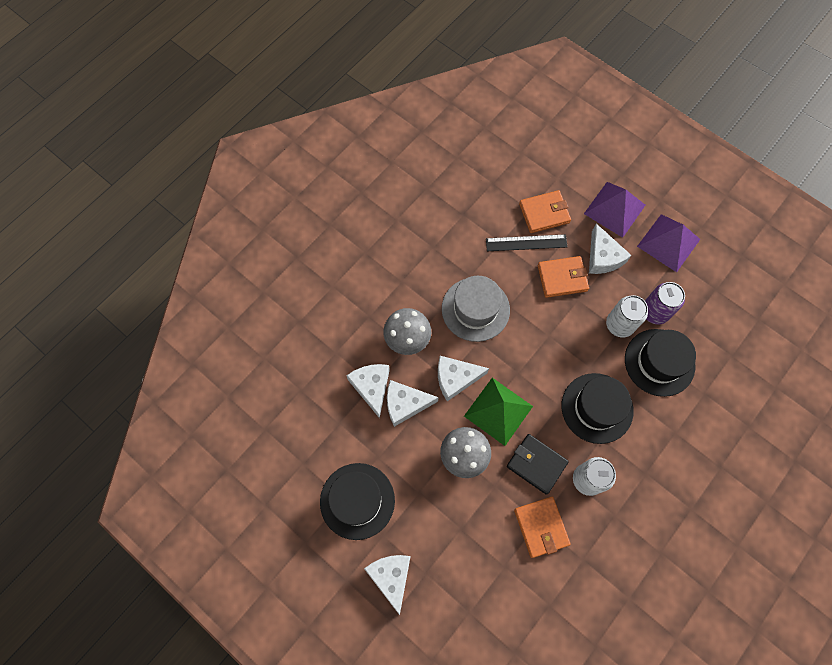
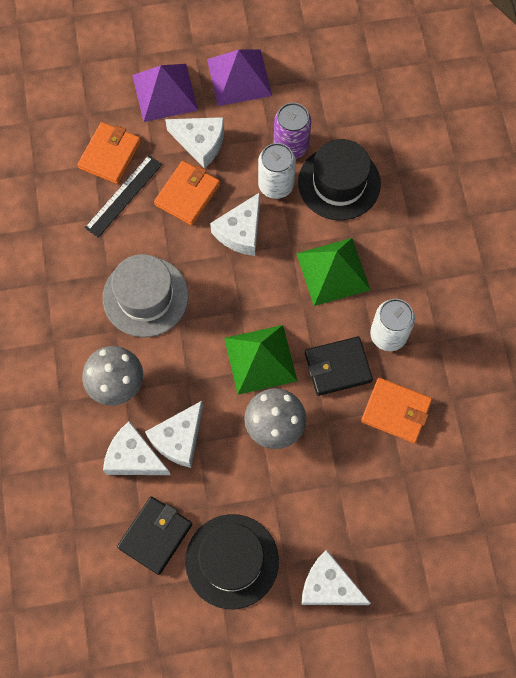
camera: 50 degrees left, 0 degrees up
white cheese [438,356,489,401] -> white cheese moved to [210,192,260,256]
black hat [562,373,634,444] -> green pyramid [296,238,371,306]
none -> black wallet [117,496,192,575]

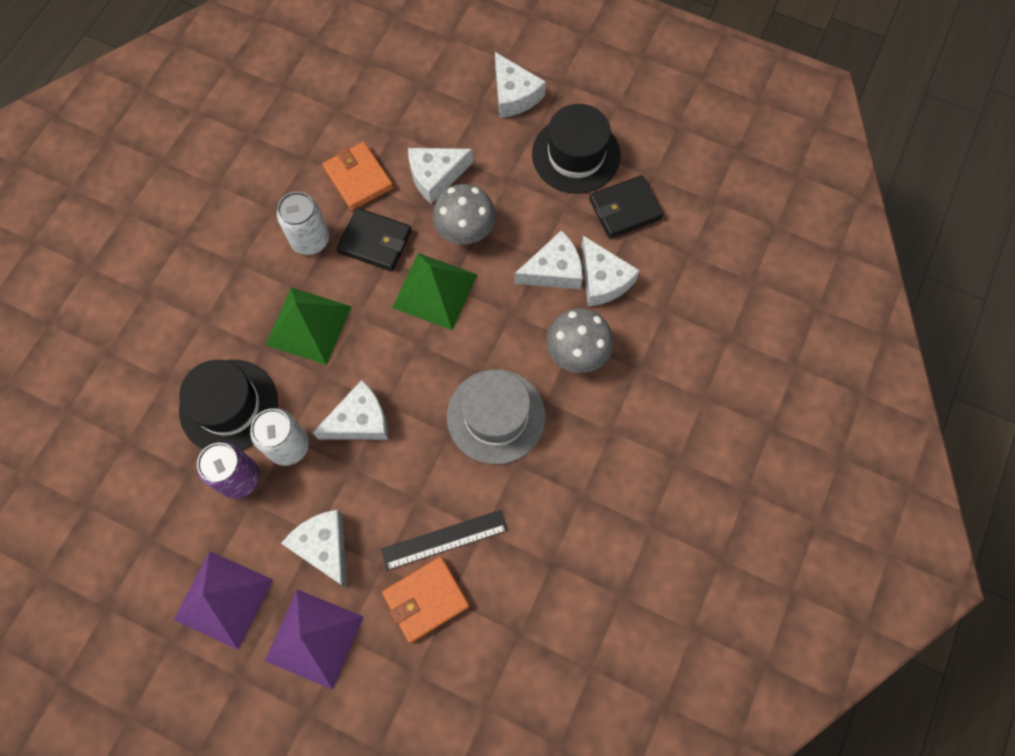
camera: 145 degrees left, 0 degrees up
orange wallet [154,161,220,225] -> none
none -> white cheese [408,148,473,204]

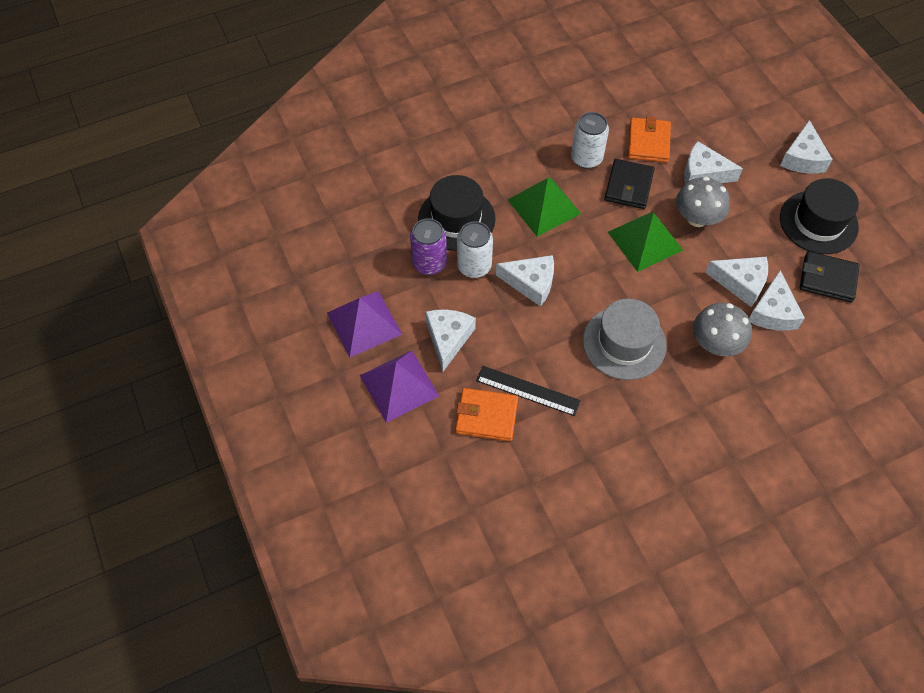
camera: 40 degrees right, 10 degrees down
black wallet [337,208,412,271] -> black wallet turned 45 degrees clockwise [604,159,655,209]

